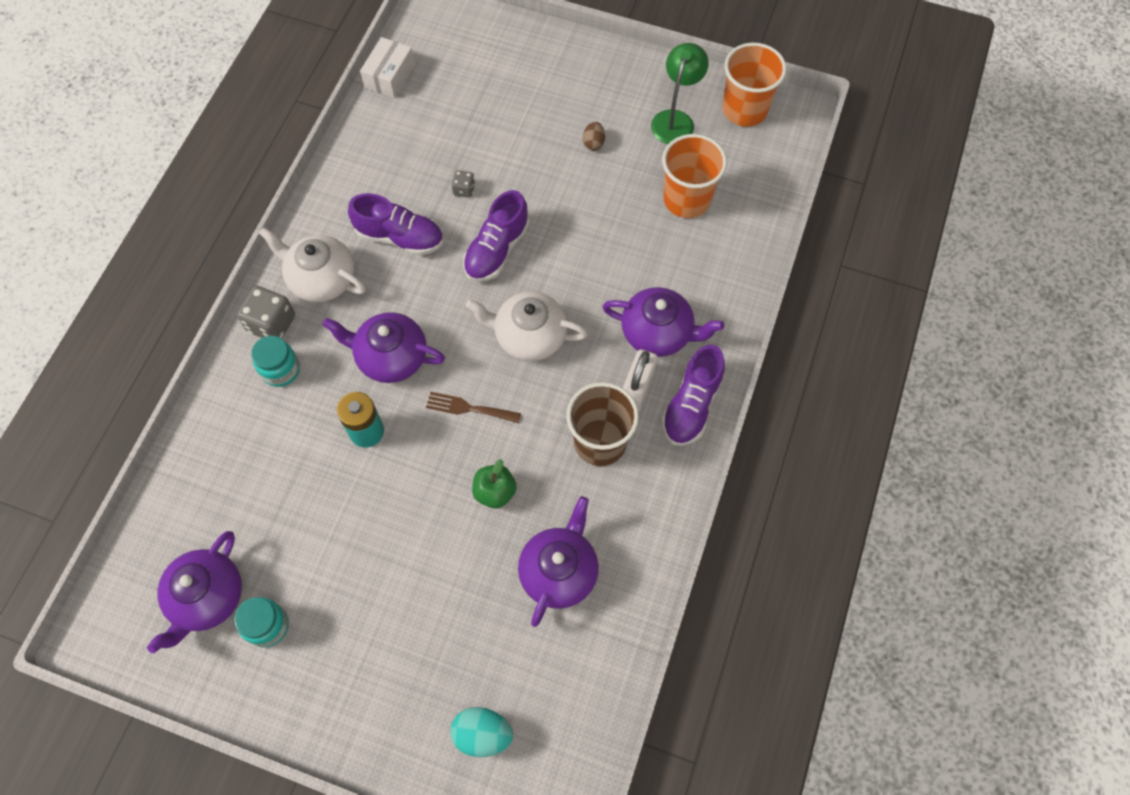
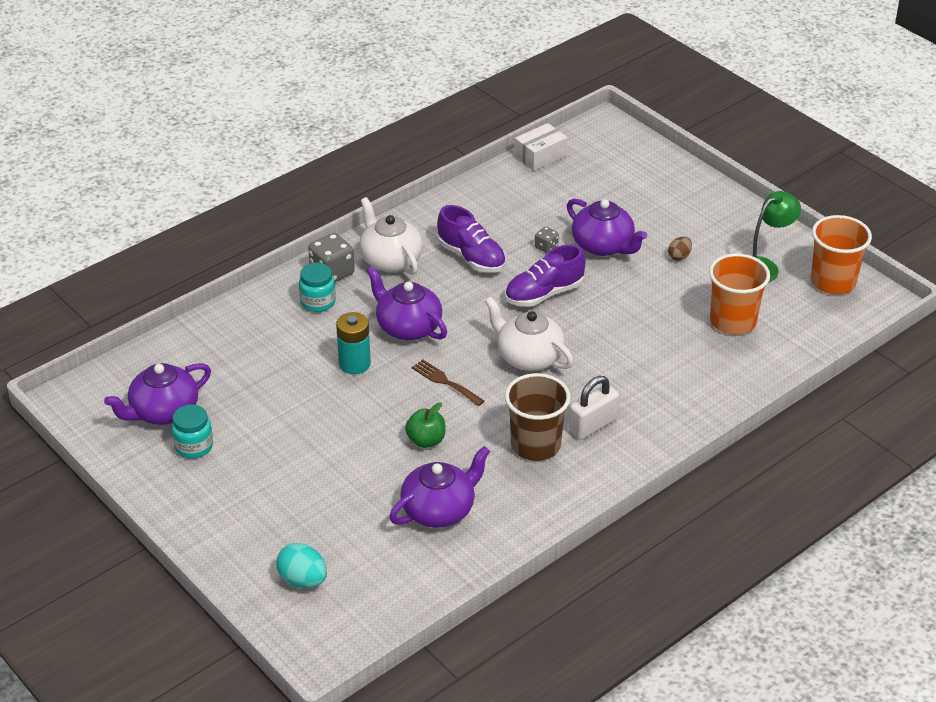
camera: 30 degrees right, 25 degrees down
purple teapot [602,287,724,357] -> purple teapot moved to [567,199,647,256]
purple shoe [662,345,725,446] -> none

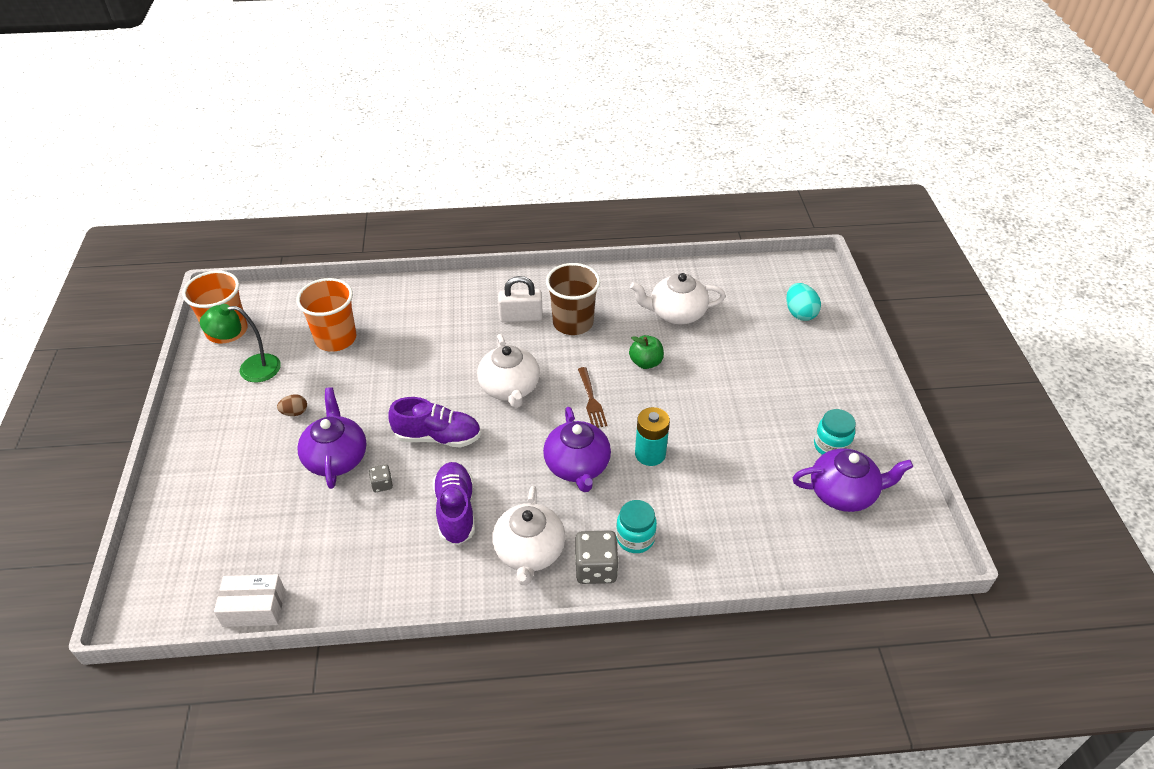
camera: 145 degrees left, 5 degrees up
purple teapot [389,446,490,528] -> white teapot [630,273,726,324]

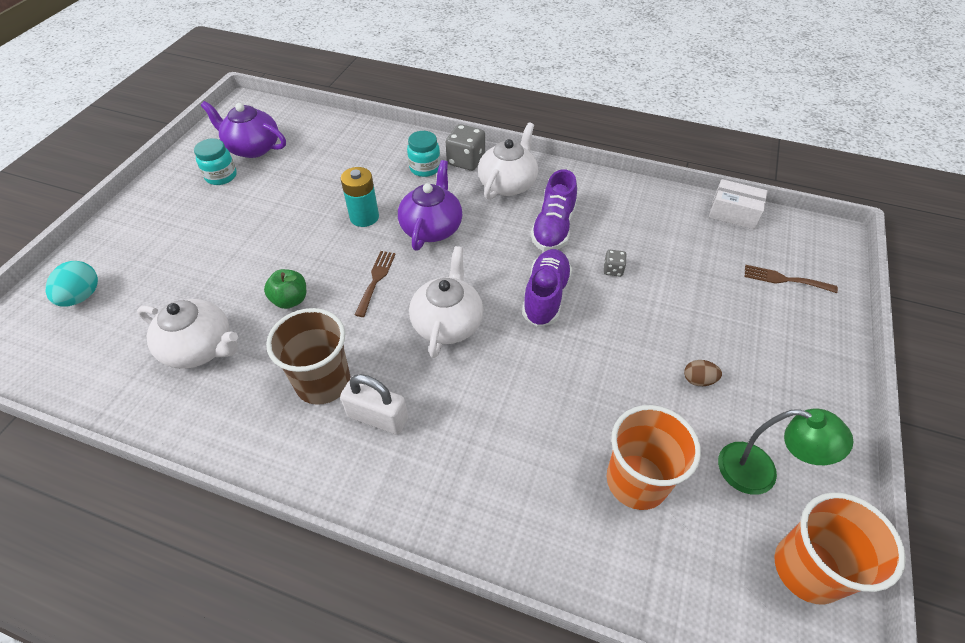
camera: 155 degrees left, 5 degrees up
purple teapot [297,387,367,489] -> none
purple shoe [388,397,481,448] -> purple shoe turned 75 degrees clockwise [522,249,572,327]
none -> brown fork [744,265,838,293]

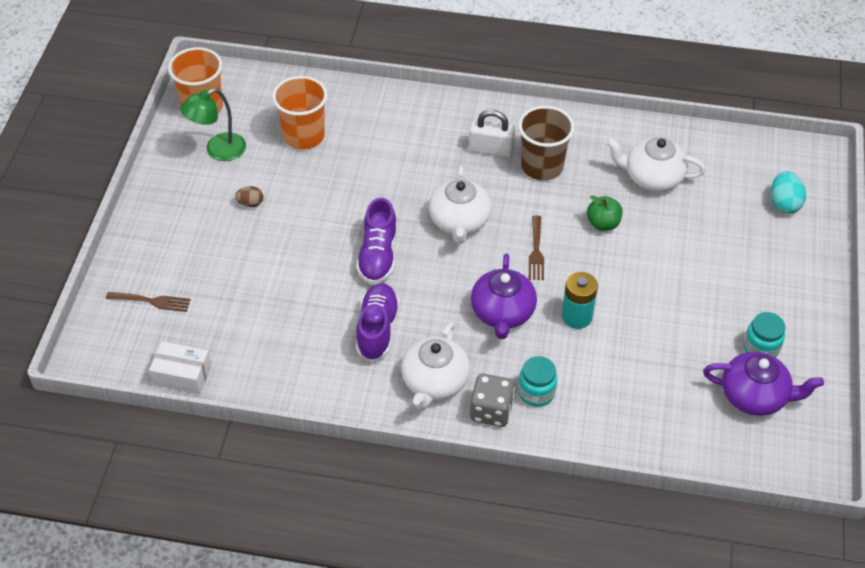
camera: 170 degrees right, 0 degrees up
grey dice [604,250,627,277] -> none
green lamp [718,409,853,495] -> green lamp turned 45 degrees counterclockwise [180,88,246,161]

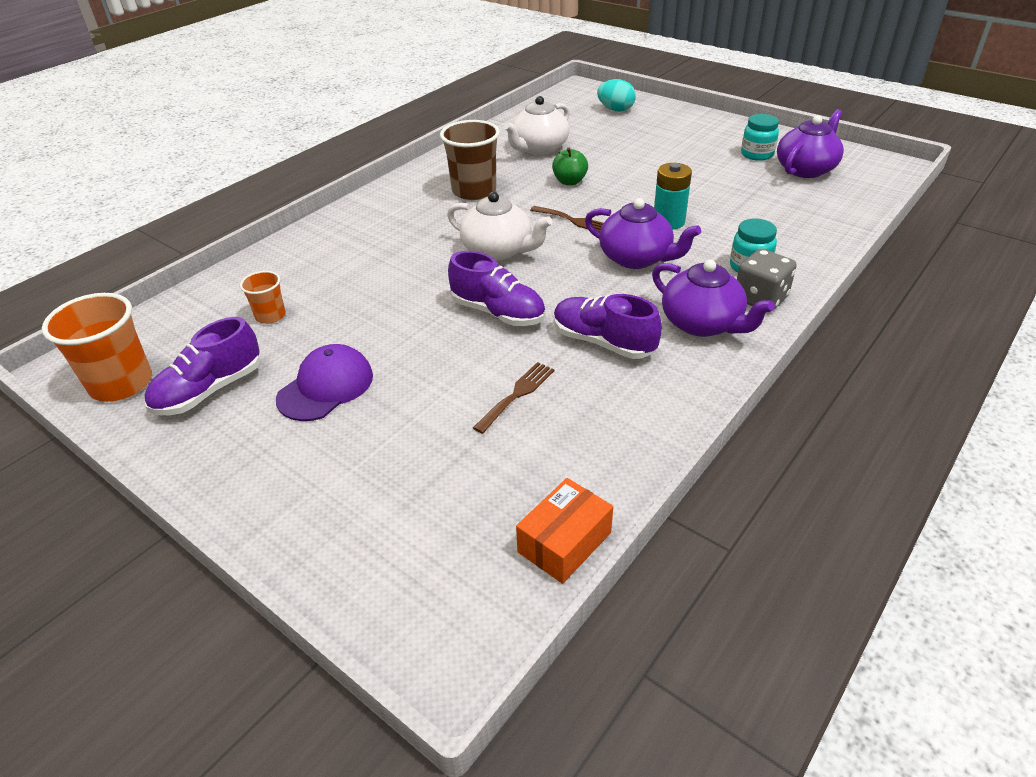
camera: 60 degrees left, 10 degrees down
brown fork [106,292,191,312] -> brown fork moved to [473,362,555,434]
white box [149,341,211,394] -> orange box [516,478,613,584]
green lamp [180,88,246,161] -> purple shoe [145,317,260,415]
brown egg [235,186,264,207] -> purple cap [276,344,373,421]
orange cup [272,76,328,149] -> orange cup [240,271,286,324], size x0.54
white teapot [401,322,470,410] -> purple teapot [652,260,775,337]
white padlock [469,110,516,157] -> none

